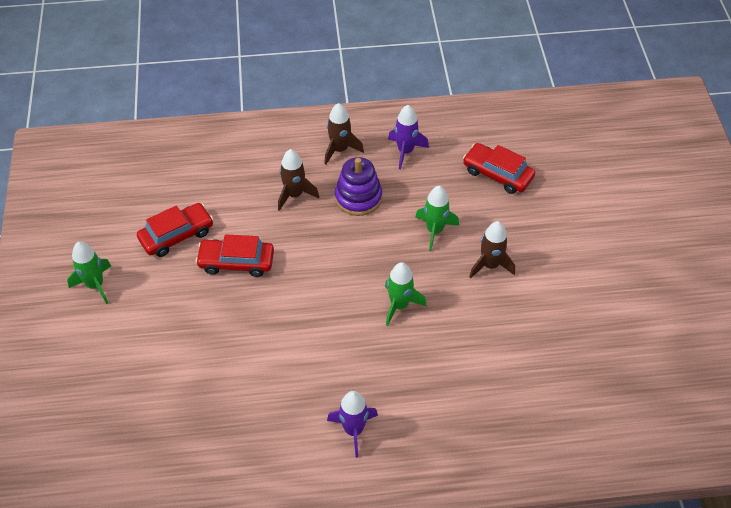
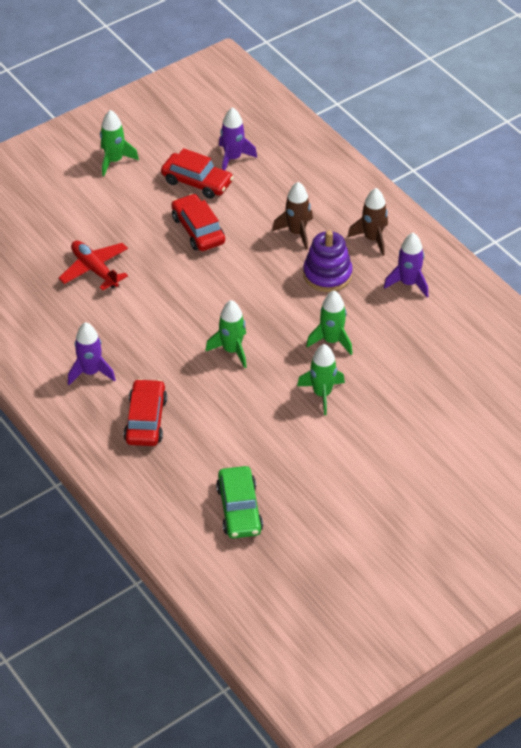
camera: 60 degrees right, 5 degrees down
red car [463,143,535,194] -> red car moved to [124,379,167,446]
brown rocket [469,221,515,279] -> green rocket [297,344,345,415]
none -> red plane [59,241,128,291]
none -> green car [216,466,263,538]
none -> purple rocket [219,107,257,170]

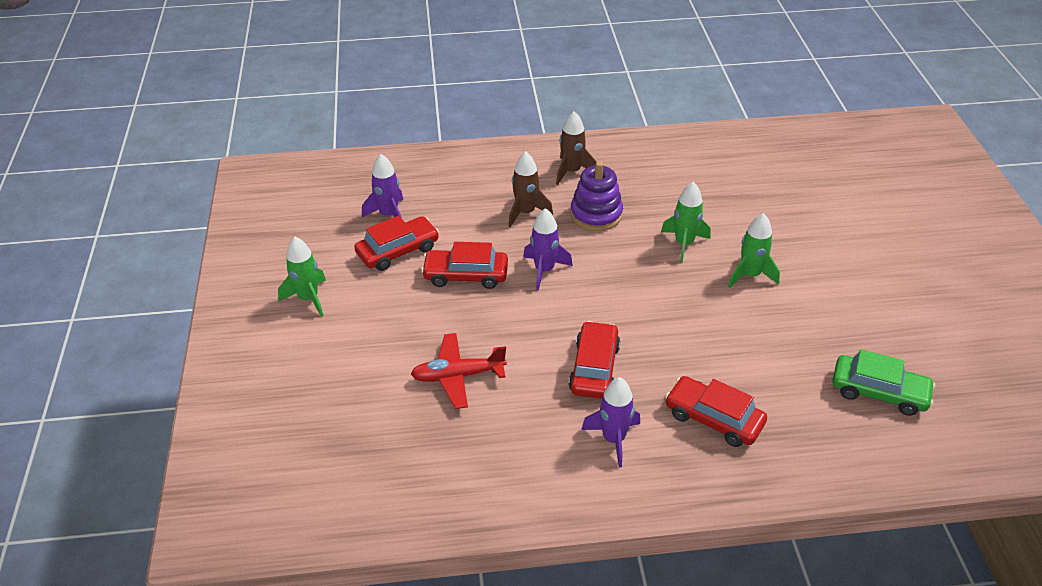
camera: 60 degrees left, 5 degrees down
green rocket [205,300,247,368] -> none
purple rocket [384,233,428,297] -> purple rocket moved to [523,208,573,290]
none -> red car [569,321,620,399]

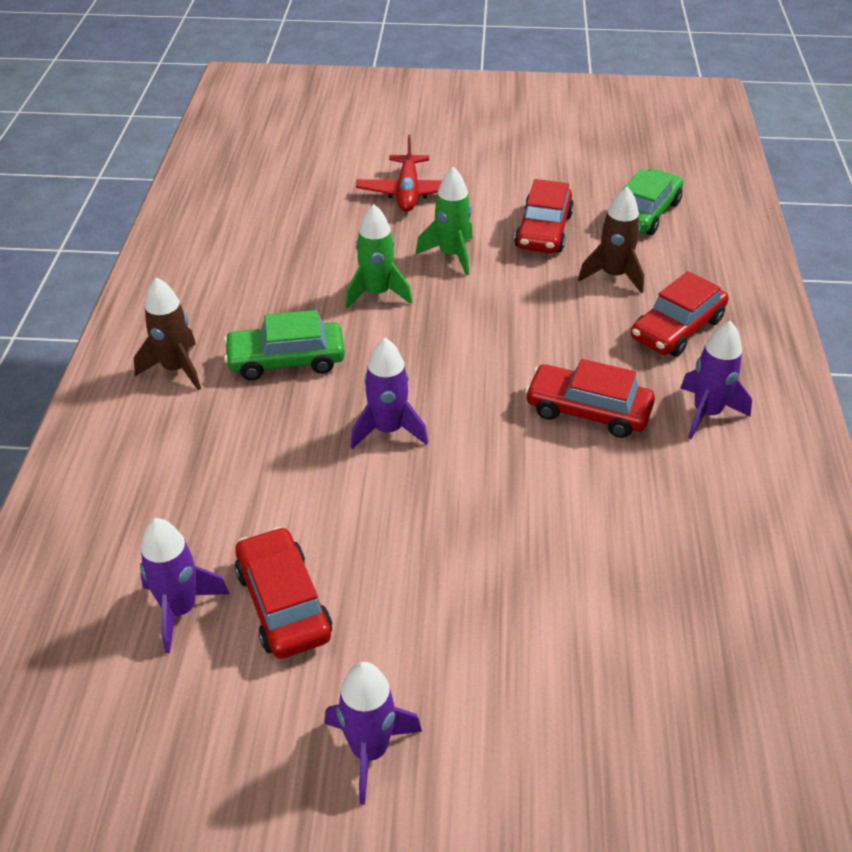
camera: 80 degrees left, 0 degrees up
green rocket [278,237,326,317] -> purple rocket [324,662,422,805]
red plane [411,333,507,409] -> red plane moved to [356,135,442,212]
red car [421,242,508,289] -> red car moved to [514,179,574,253]
brown rocket [508,151,553,227] -> brown rocket moved to [578,187,644,293]
purple stacking toy [570,162,623,231] -> green car [224,310,345,381]

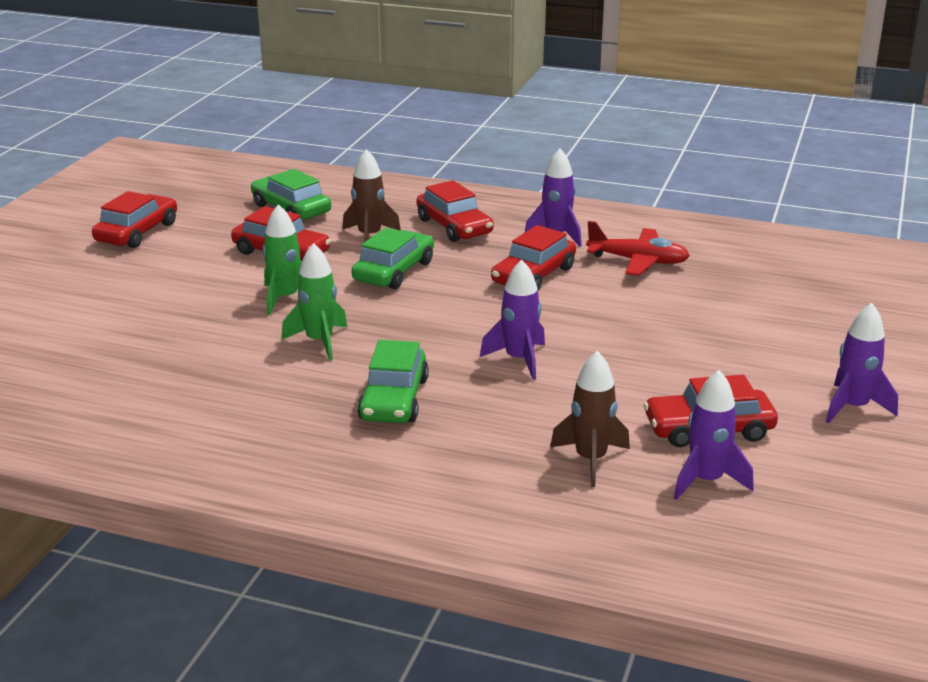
camera: 75 degrees left, 15 degrees down
brown rocket [134,277,201,390] -> brown rocket moved to [550,351,630,487]
red plane [356,135,442,212] -> red plane moved to [586,221,690,276]
none -> red car [92,191,177,248]
none -> green car [352,227,434,289]

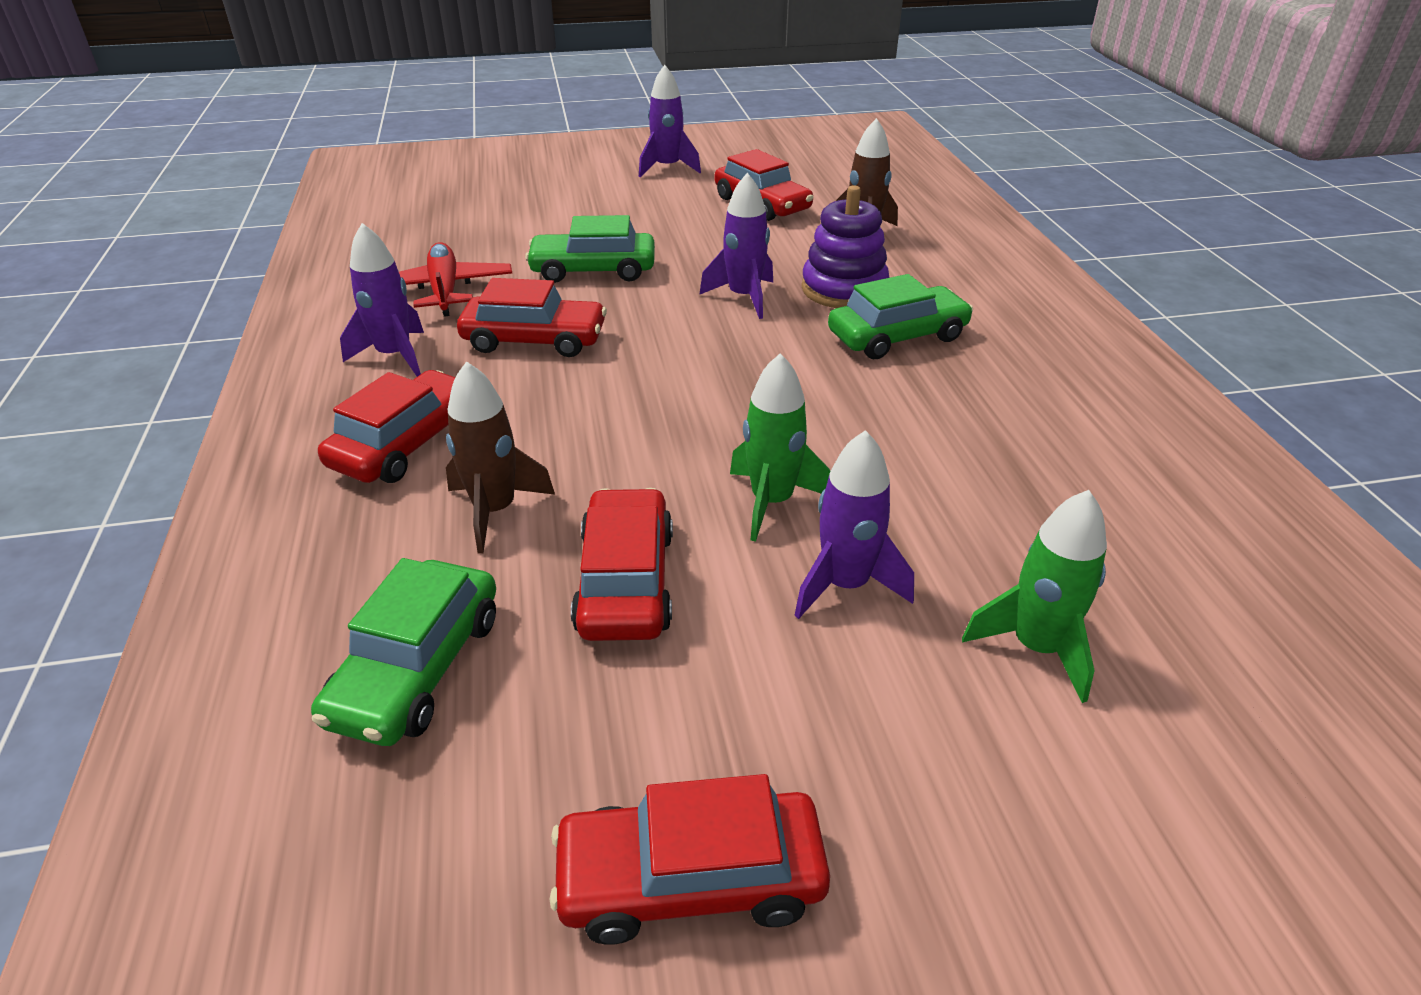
camera: 120 degrees left, 10 degrees up
green rocket [281,243,347,360] -> green rocket moved to [962,490,1107,703]
green car [352,227,434,289] -> green car moved to [525,215,655,283]
purple rocket [674,370,754,500] -> purple rocket moved to [794,430,914,619]
none -> purple stacking toy [802,185,889,308]

